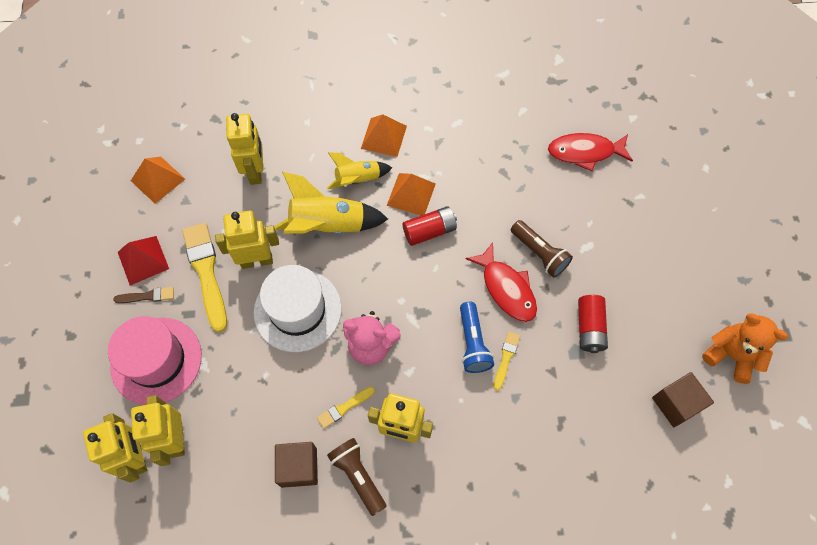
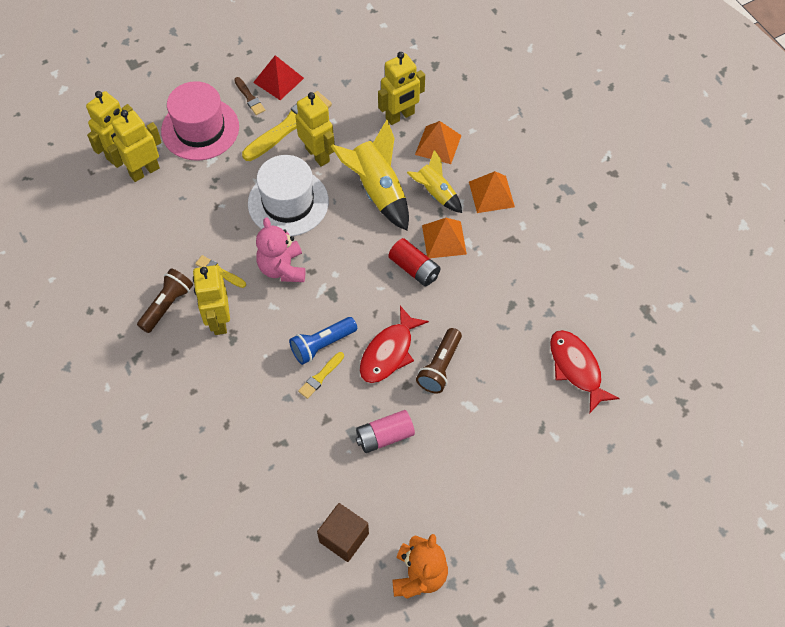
camera: 65 degrees right, 5 degrees down
orange pyramid [131,156,185,204] -> orange pyramid moved to [415,121,462,164]
brown cube [275,442,318,488] -> none
yellow brush [493,331,520,391] -> yellow brush turned 135 degrees clockwise [298,352,344,399]
red battery [578,295,608,353] -> pink battery [356,410,415,453]

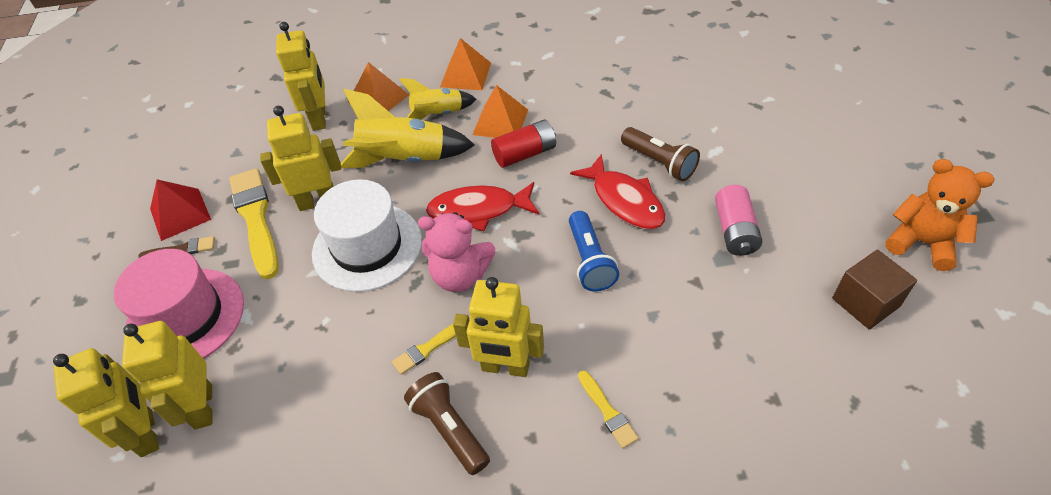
camera: 65 degrees left, 10 degrees down
yellow brush [298,352,344,399] -> yellow brush moved to [578,370,639,448]
red fish [550,330,620,413] -> red fish moved to [426,182,539,231]

